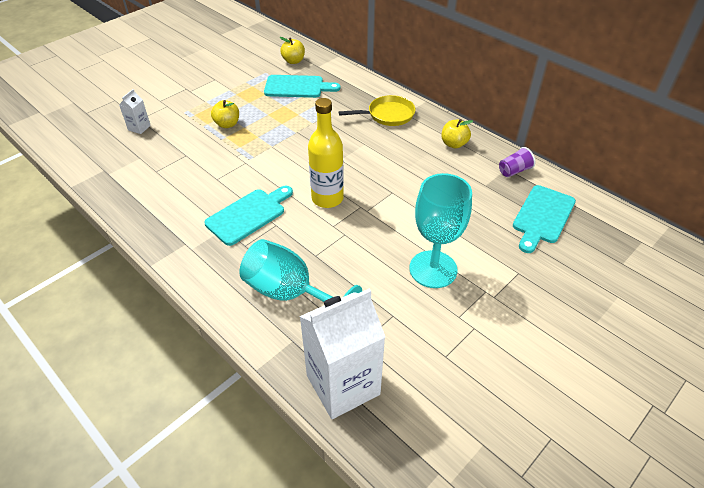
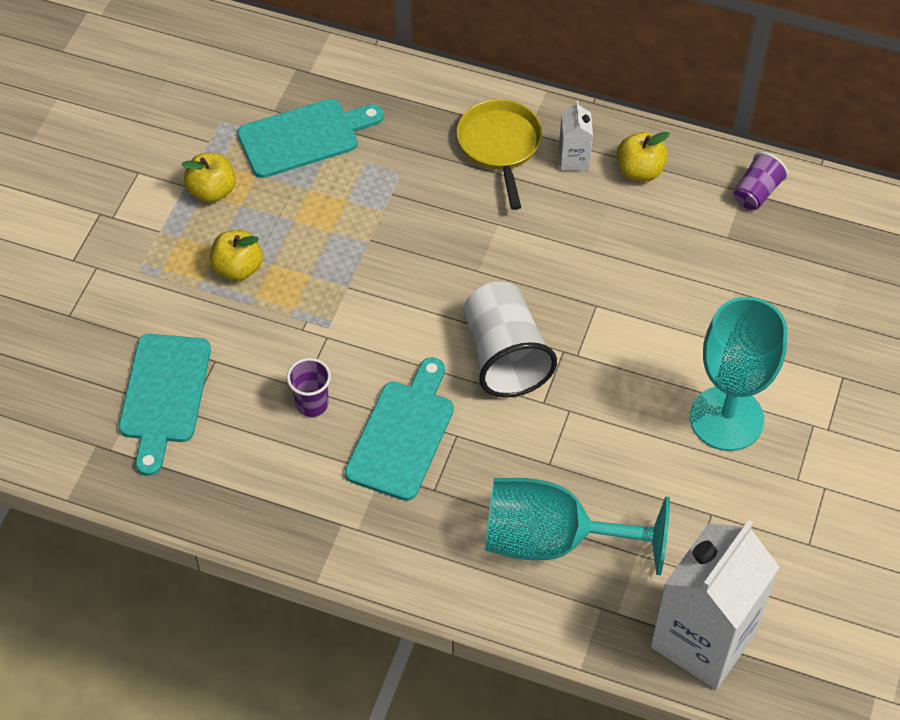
camera: 25 degrees left, 10 degrees up
white carton [119,89,151,134] -> white carton moved to [559,101,593,171]
yellow apple [280,37,305,64] -> yellow apple moved to [182,153,236,203]
yellow bottle [308,98,344,208] -> white cup [464,282,557,398]
yellow pan [339,95,415,126] -> yellow pan turned 60 degrees counterclockwise [457,99,542,210]
turquoise cutting board [513,185,576,253] -> turquoise cutting board moved to [119,334,211,476]
none -> purple cup [287,358,331,417]

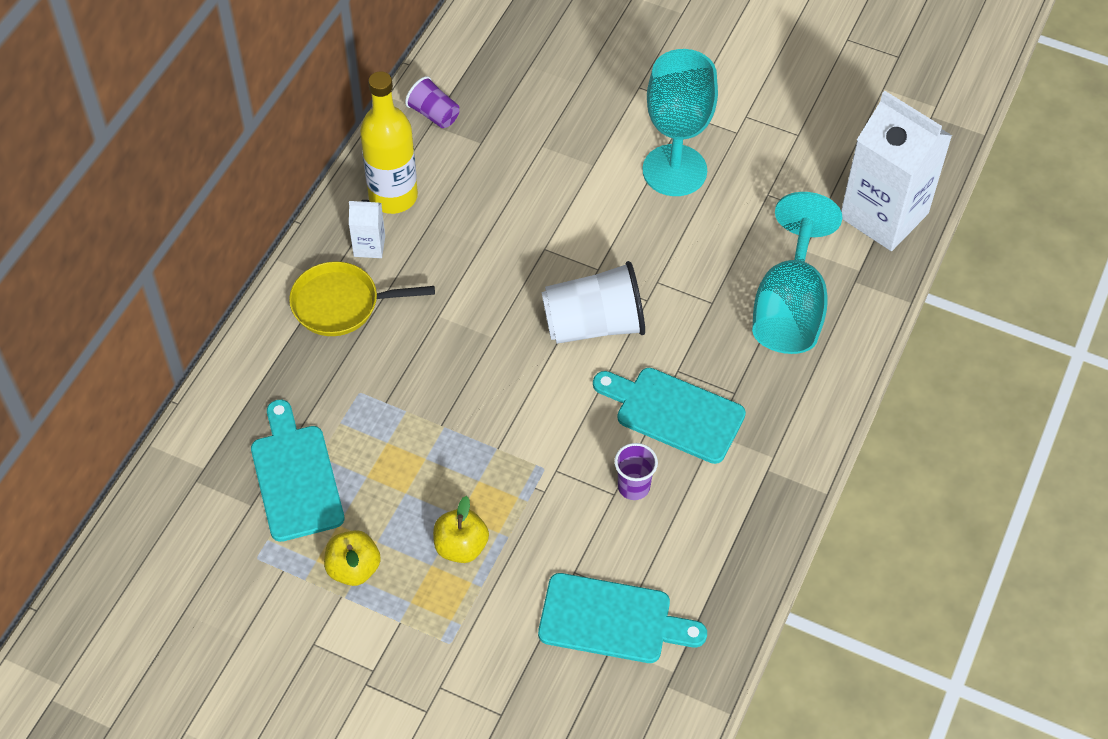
camera: 85 degrees left, 0 degrees up
yellow apple [617,132,670,181] -> yellow bottle [360,72,418,214]

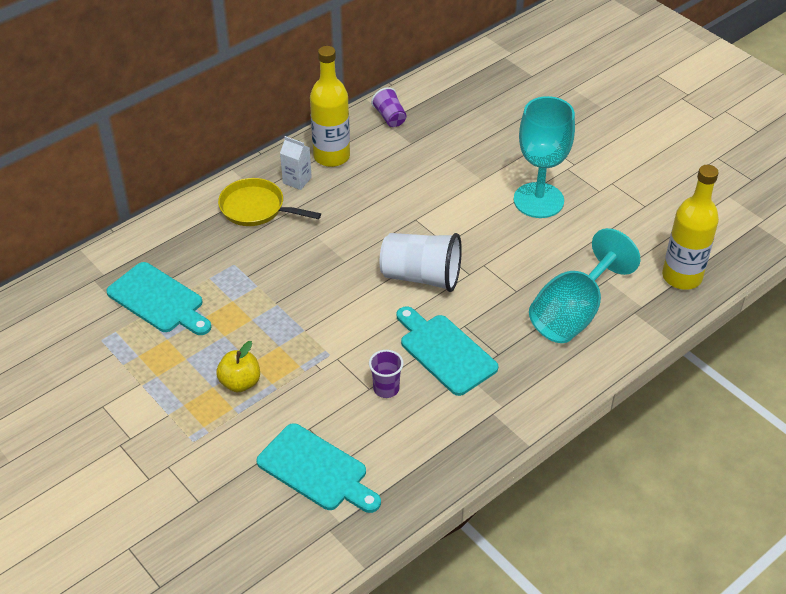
camera: 25 degrees right, 10 degrees down
turquoise cutting board [251,400,344,542] -> turquoise cutting board turned 120 degrees clockwise [106,262,211,335]
yellow apple [324,530,381,586] -> none
white carton [841,91,952,251] -> yellow bottle [662,165,719,290]

